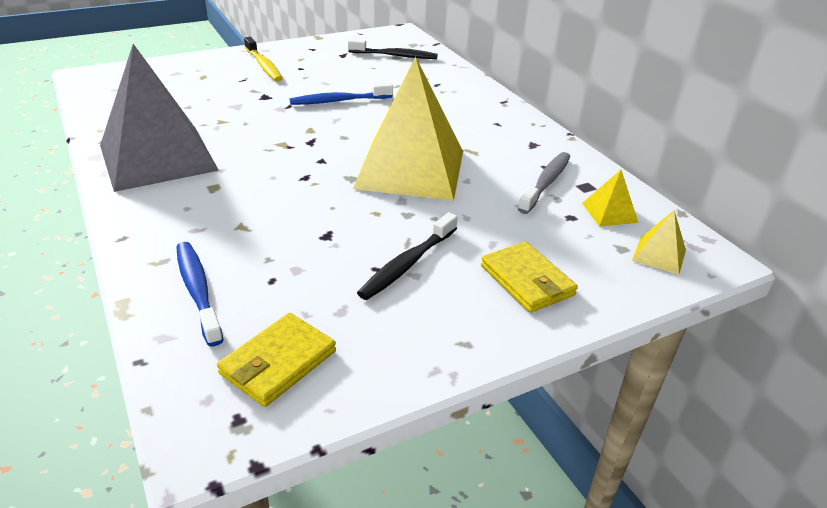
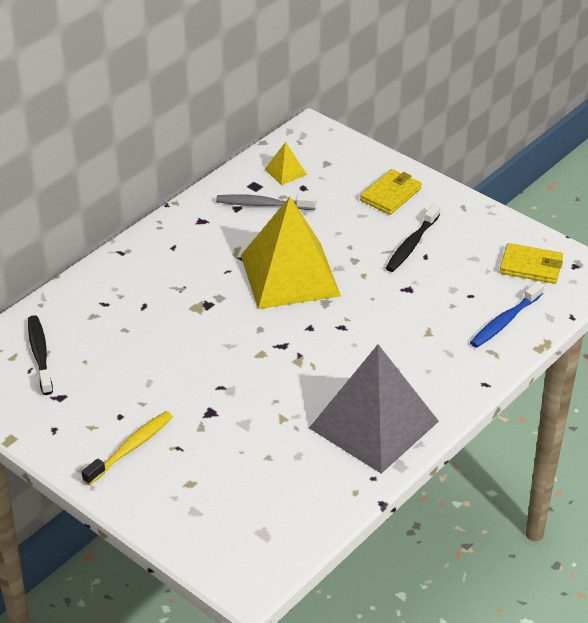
camera: 110 degrees left, 5 degrees up
blue toothbrush [289,83,393,105] -> none
black toothbrush [357,212,458,300] -> black toothbrush turned 105 degrees clockwise [386,204,440,272]
yellow pyramid [632,210,686,275] -> none

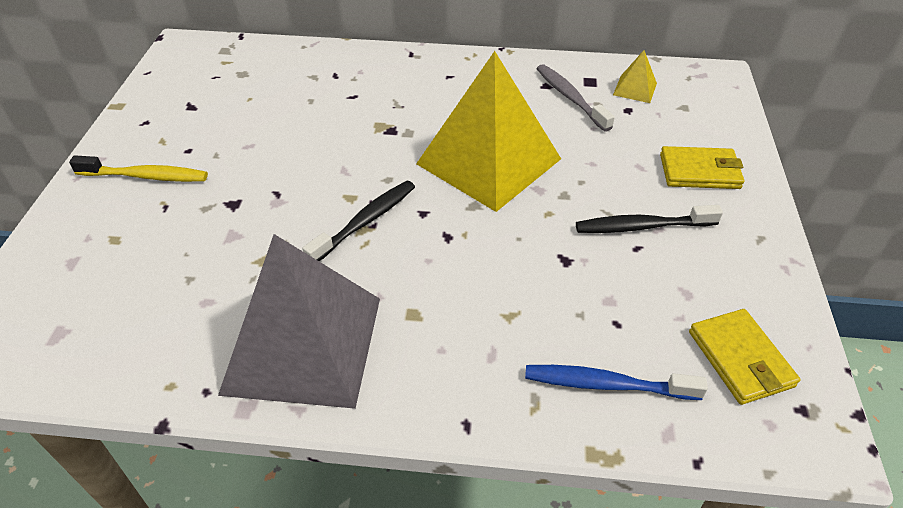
camera: 55 degrees right, 5 degrees up
black toothbrush [28,315,53,395] -> black toothbrush moved to [302,181,415,261]

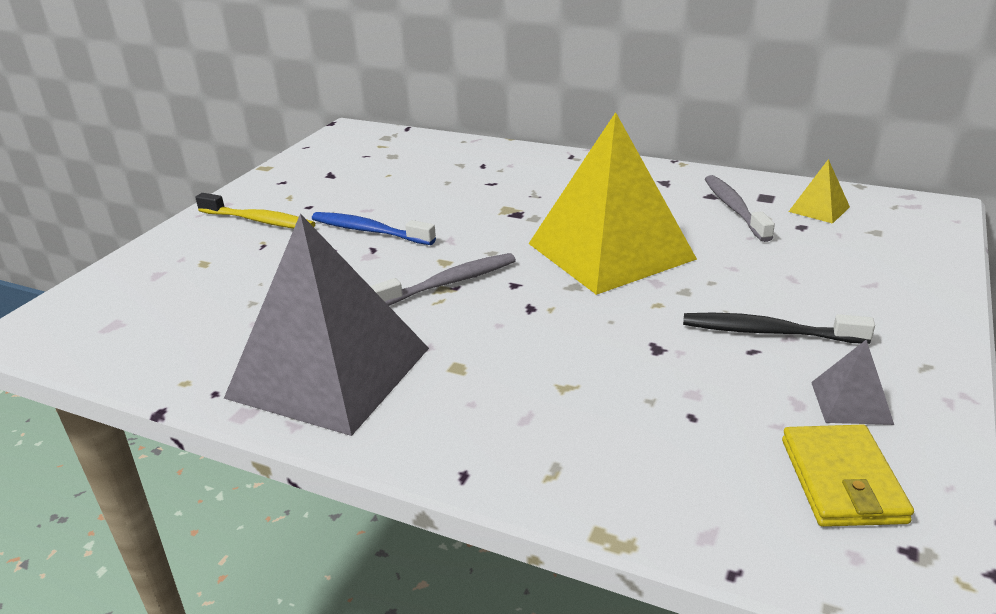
camera: 20 degrees right, 15 degrees down
black toothbrush [302,181,415,261] -> grey toothbrush [370,253,516,306]
blue toothbrush [525,365,708,400] -> blue toothbrush moved to [312,212,436,245]
yellow wallet [660,146,744,189] -> none
none -> grey pyramid [811,340,894,425]

